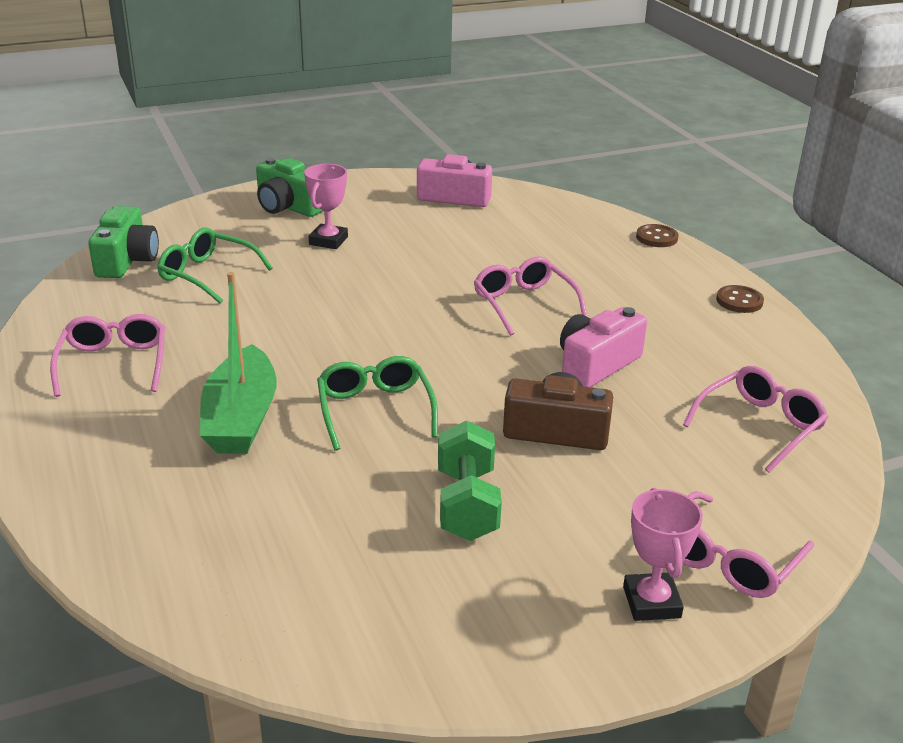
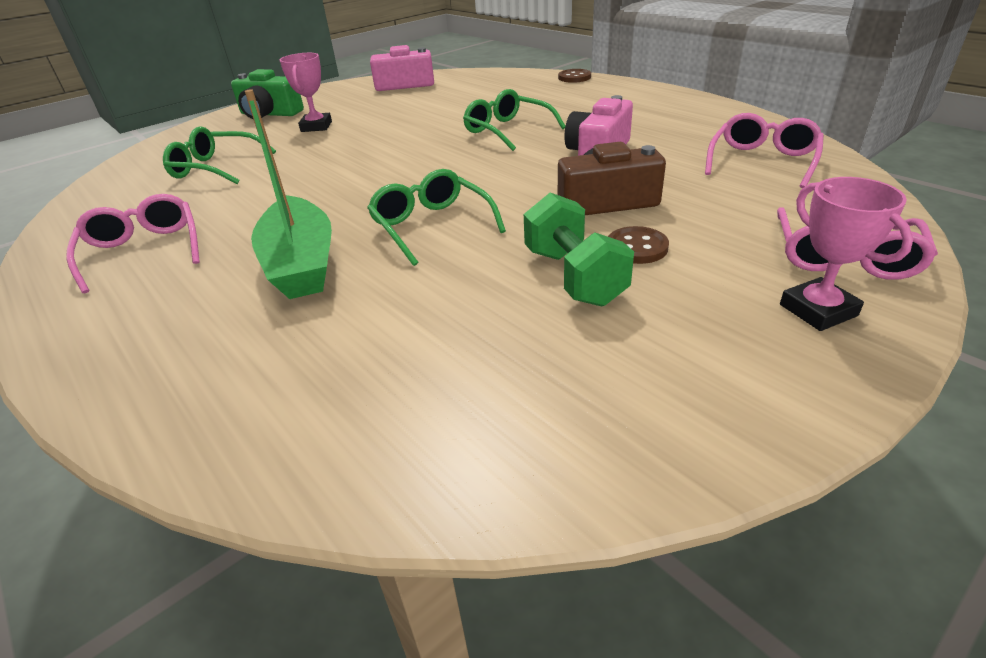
camera: 15 degrees left, 5 degrees up
green camera [88,206,159,278] -> none
pink glasses [474,257,587,336] -> green glasses [463,89,565,151]
brown button [716,285,764,313] -> brown button moved to [608,226,669,264]

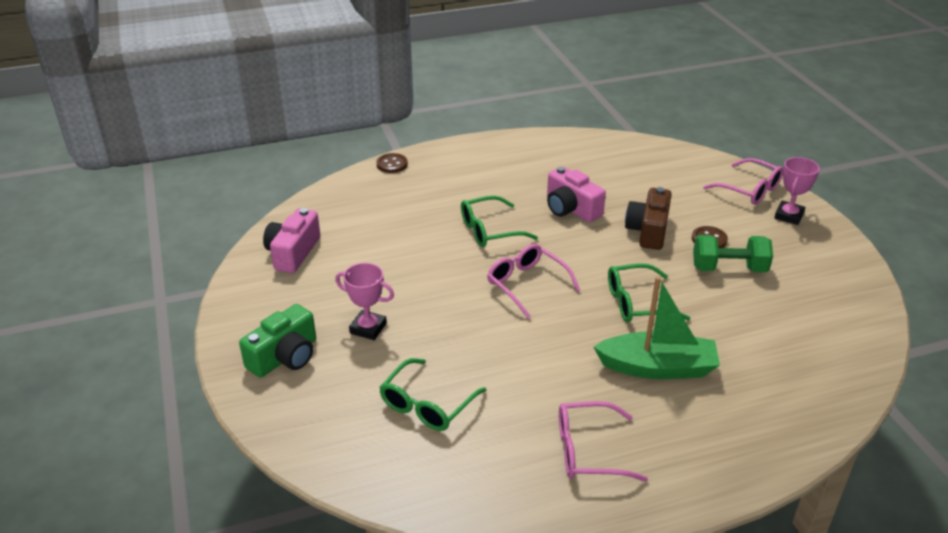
camera: 70 degrees left, 0 degrees up
pink glasses [705,113,824,188] -> pink glasses moved to [487,244,580,318]
pink trophy [780,177,913,331] -> pink trophy turned 60 degrees counterclockwise [774,157,820,225]

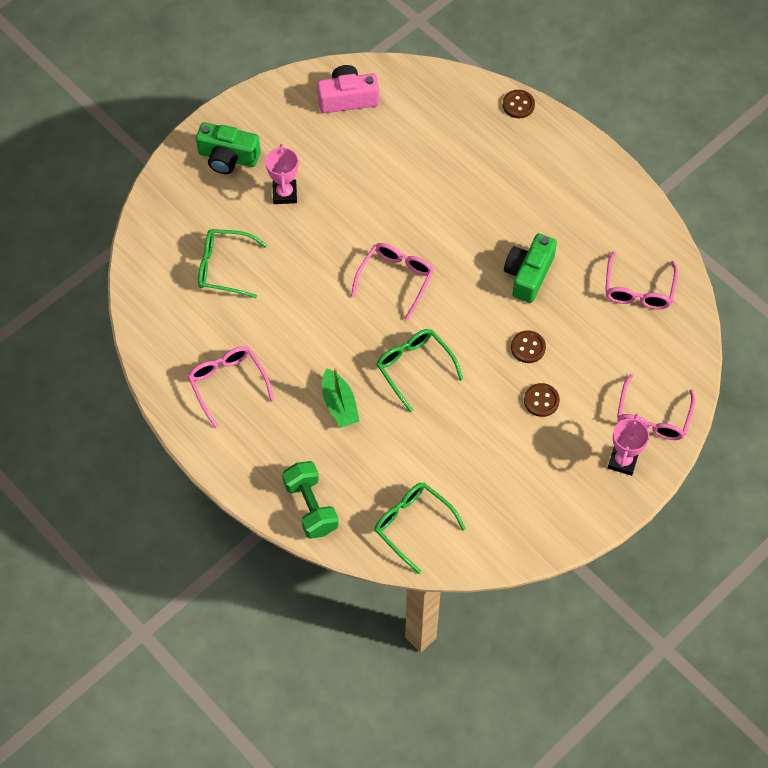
camera: 65 degrees right, 25 degrees up
green glasses [461,196,538,247] -> green glasses moved to [374,483,466,574]
pink camera [547,166,606,222] -> green camera [504,234,557,303]
green boat [593,276,720,379] -> green boat [322,368,359,428], size x0.64
brown camera [625,187,672,250] -> brown button [511,330,546,363]
green dumbbell [693,235,773,272] -> green dumbbell moved to [282,461,339,539]
pink trophy [774,157,820,225] -> pink trophy turned 75 degrees counterclockwise [608,414,649,476]
none -> pink glasses [605,251,678,309]

